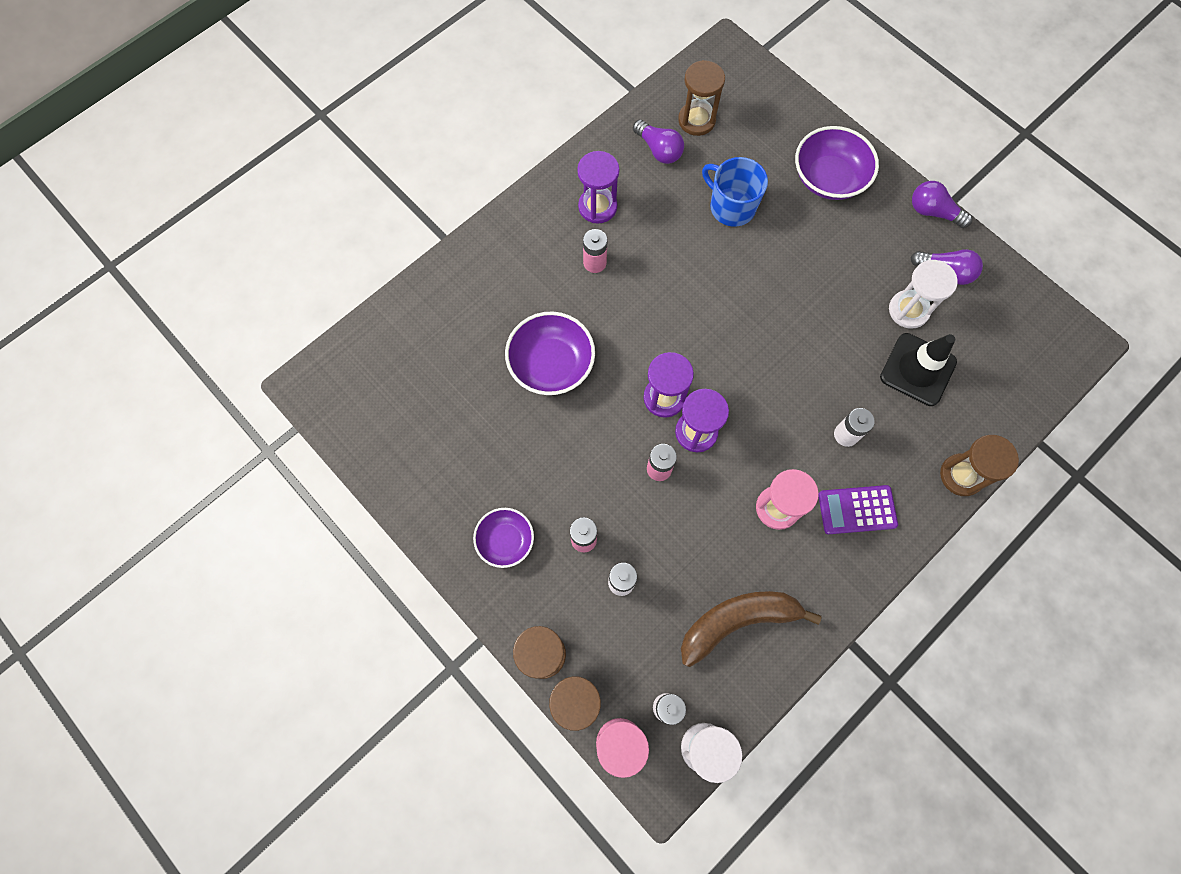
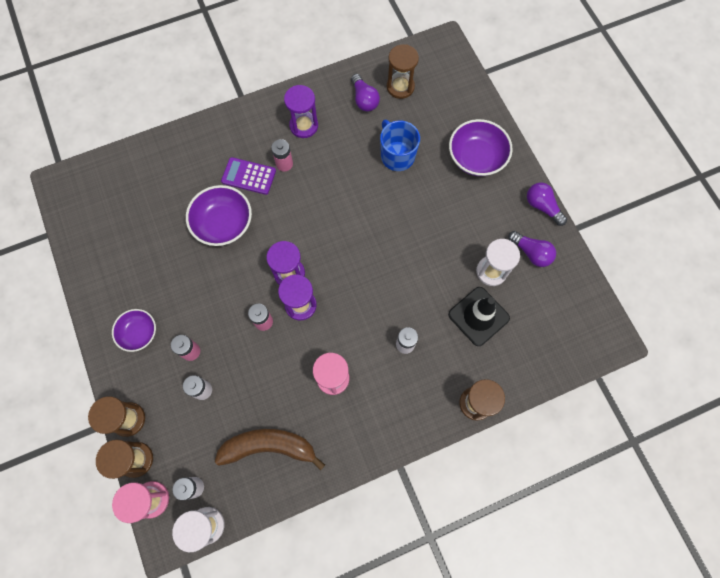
camera: 20 degrees right, 0 degrees up
purple calculator [818,485,898,534] -> purple calculator moved to [221,157,276,195]

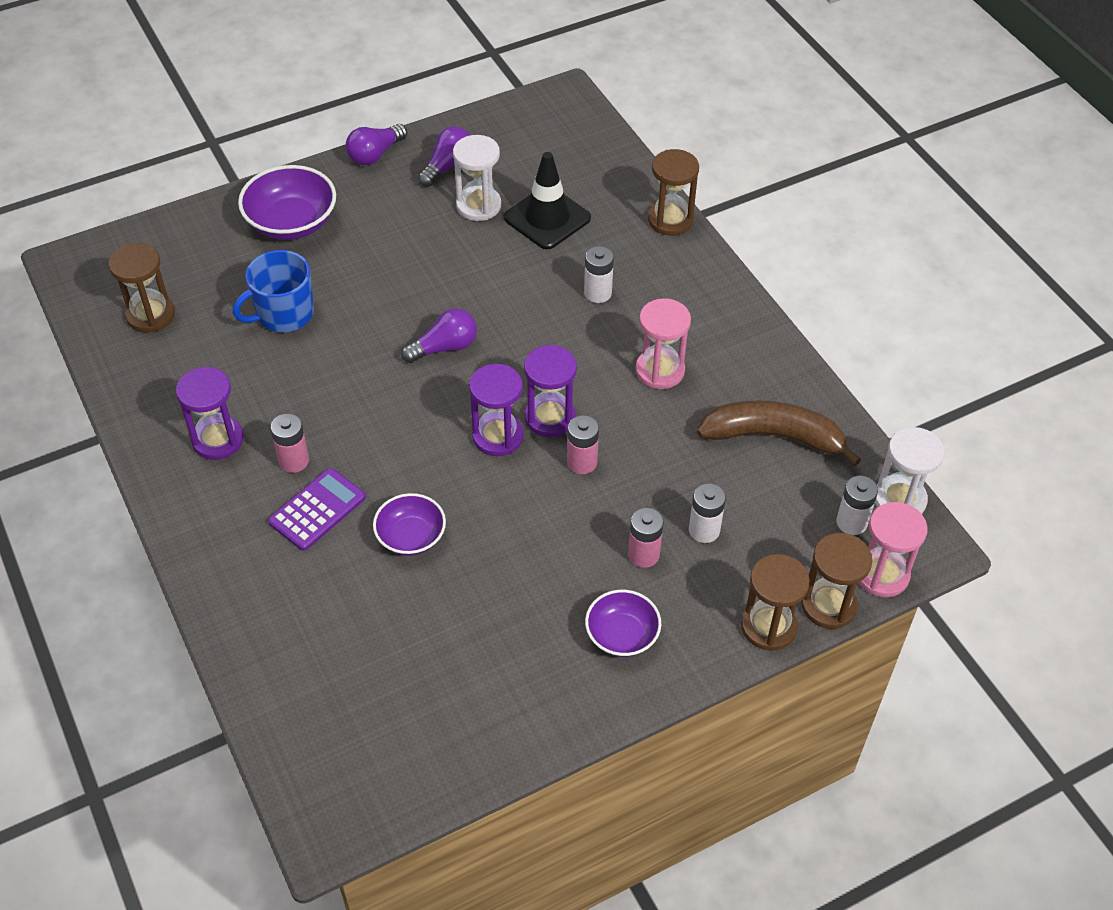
camera: 95 degrees left, 20 degrees down
purple bowl [186,185,252,246] -> purple bowl [373,493,446,556], size x0.64
brown banana [215,429,325,471] -> brown banana turned 105 degrees clockwise [697,401,861,466]
purple calculator [221,157,276,195] -> purple calculator turned 150 degrees counterclockwise [268,468,366,551]
purple light bulb [351,74,380,112] -> purple light bulb moved to [401,308,477,363]

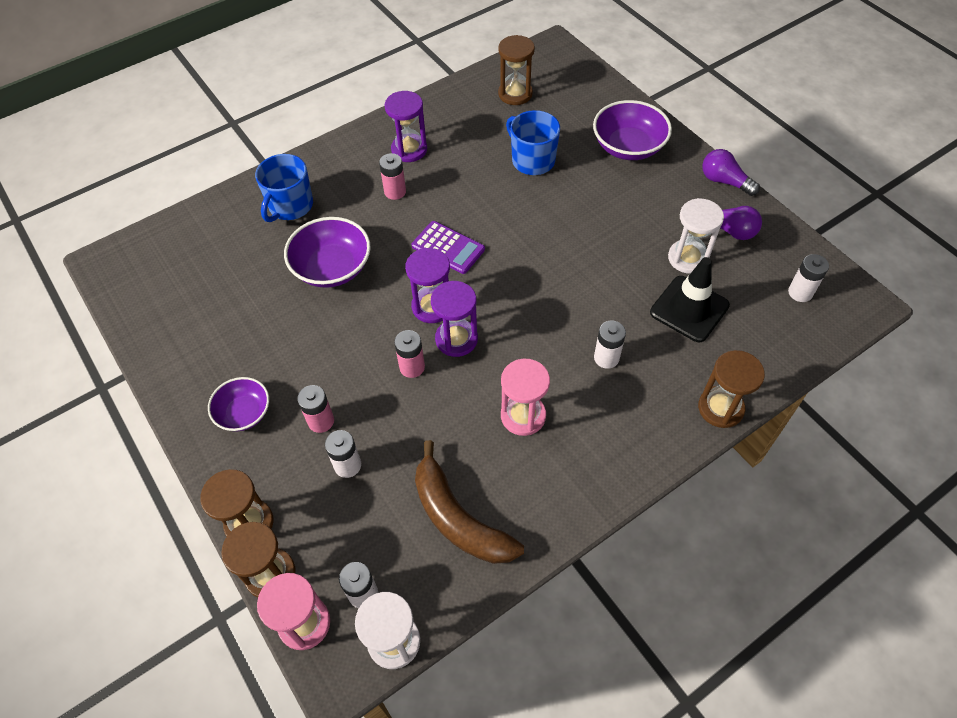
camera: 85 degrees right, 5 degrees up
purple calculator [268,468,366,551] -> purple calculator moved to [411,221,485,274]
purple bowl [373,493,446,556] -> purple bowl [284,217,371,288], size x1.57
purple light bulb [401,308,477,363] -> none
brown banana [697,401,861,466] -> brown banana turned 135 degrees clockwise [415,440,524,564]
none -> blue mug [255,154,313,222]
none -> white battery [788,254,829,302]

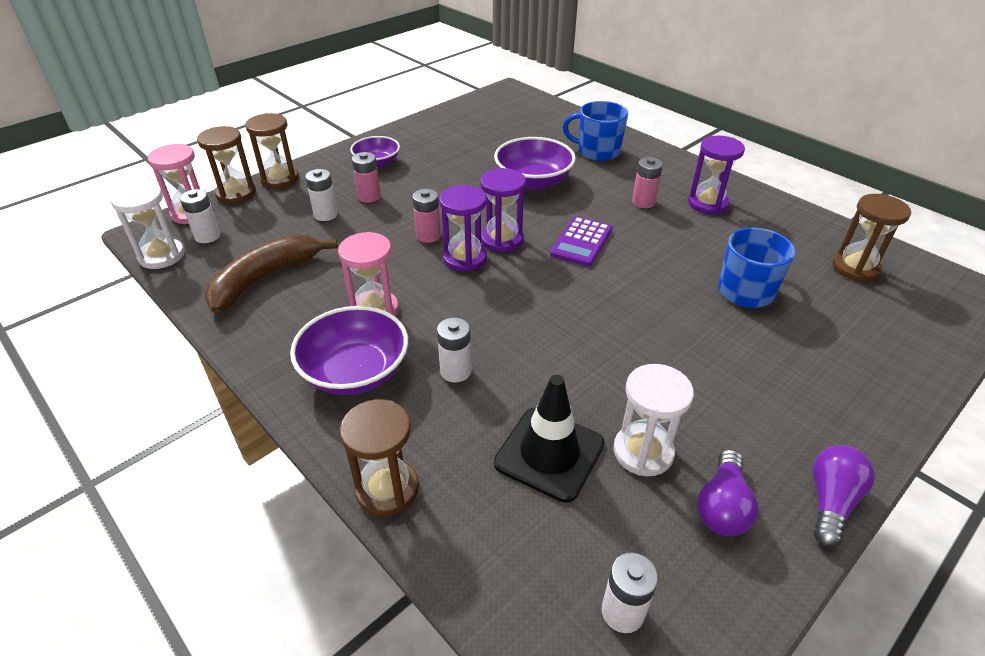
camera: 80 degrees right, 15 degrees down
purple bowl [593,100,672,160] -> purple bowl moved to [290,306,408,395]

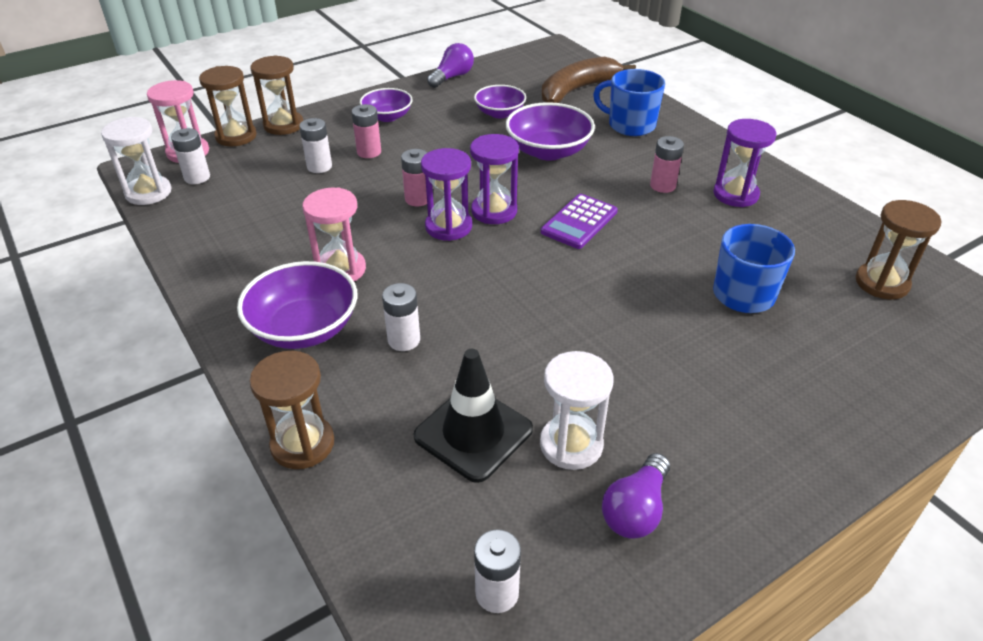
camera: 10 degrees right, 0 degrees up
brown banana [204,234,338,313] -> brown banana moved to [541,57,636,103]
purple light bulb [813,445,875,547] -> purple light bulb moved to [427,43,474,88]
none -> purple bowl [474,85,526,118]

